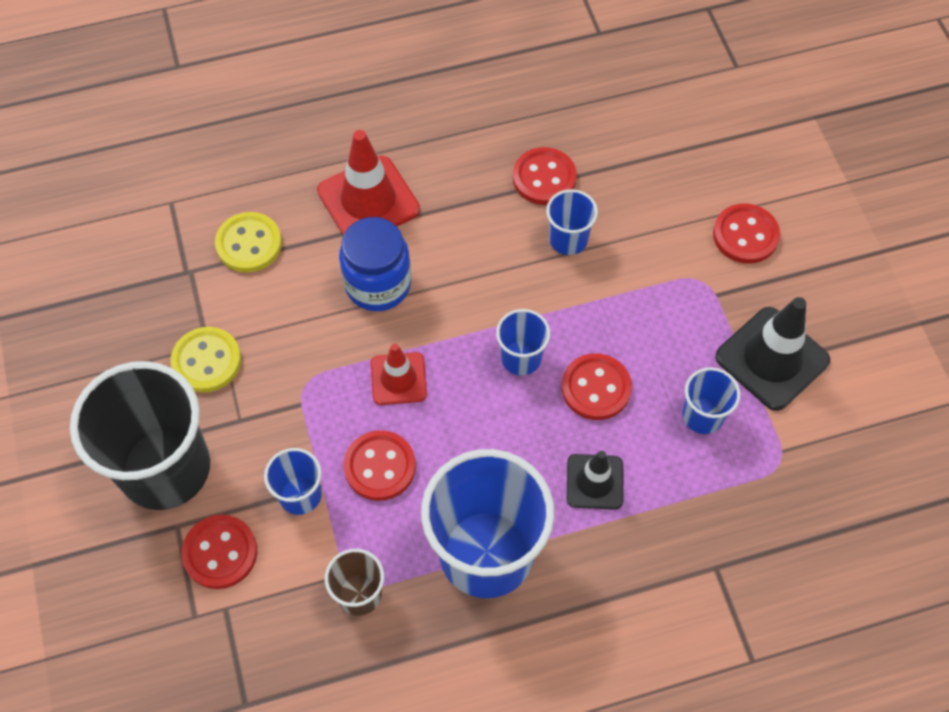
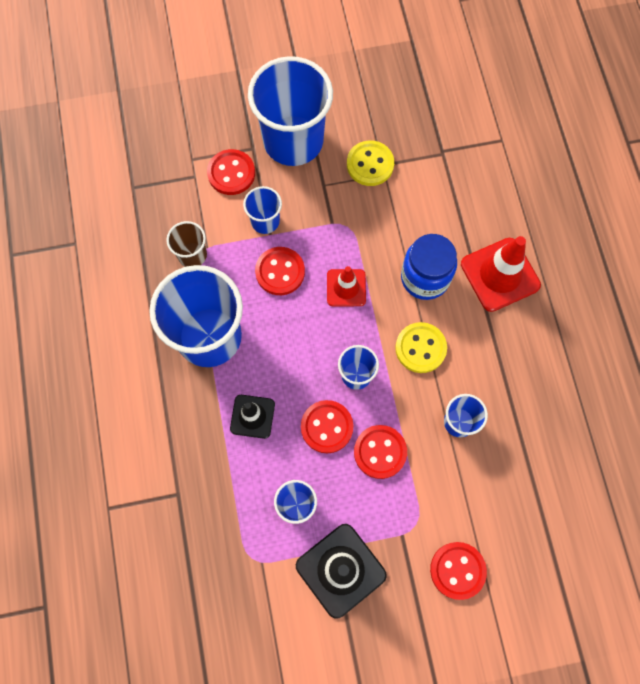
camera: 95 degrees right, 10 degrees up
black cup [70,361,210,510] -> blue cup [248,56,333,166]
yellow button [215,212,282,273] -> yellow button moved to [395,322,447,373]
red button [513,147,577,205] -> red button moved to [354,425,407,479]

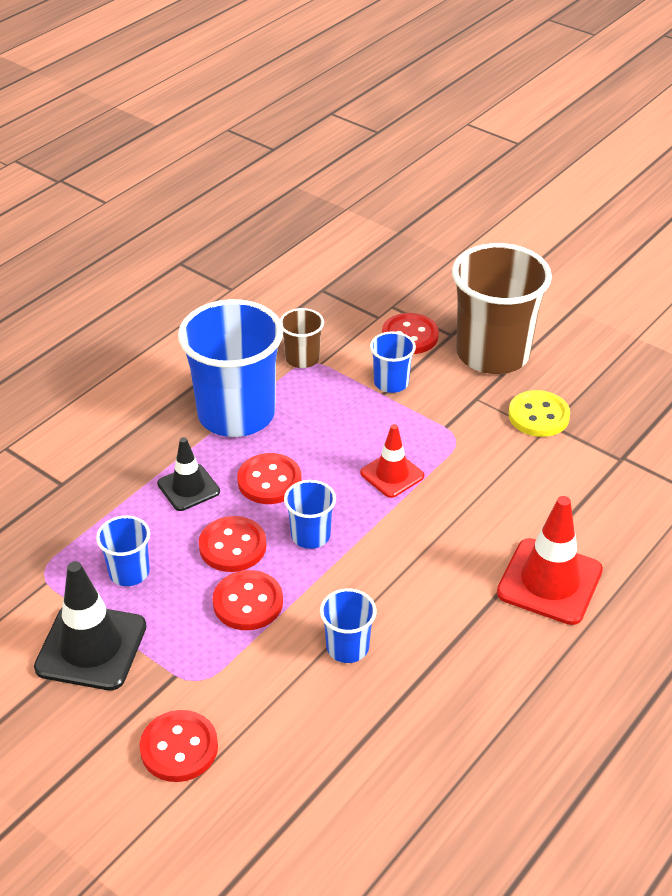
camera: 50 degrees right, 30 degrees down
blue cup [248,56,333,166] -> brown cup [452,243,552,374]
red button [255,247,305,295] -> red button moved to [237,453,301,504]
yellow button [395,322,447,373] -> none
blue jar [401,234,457,300] -> none

